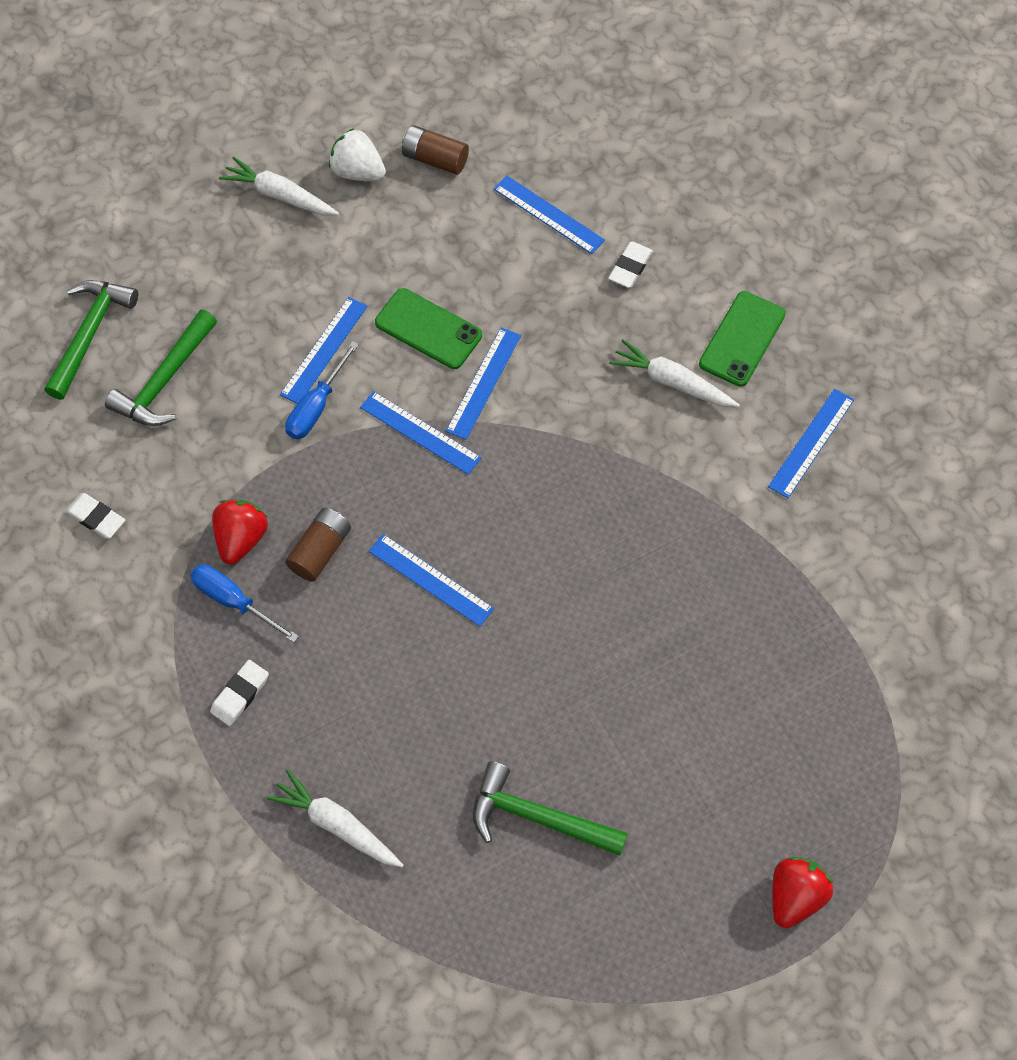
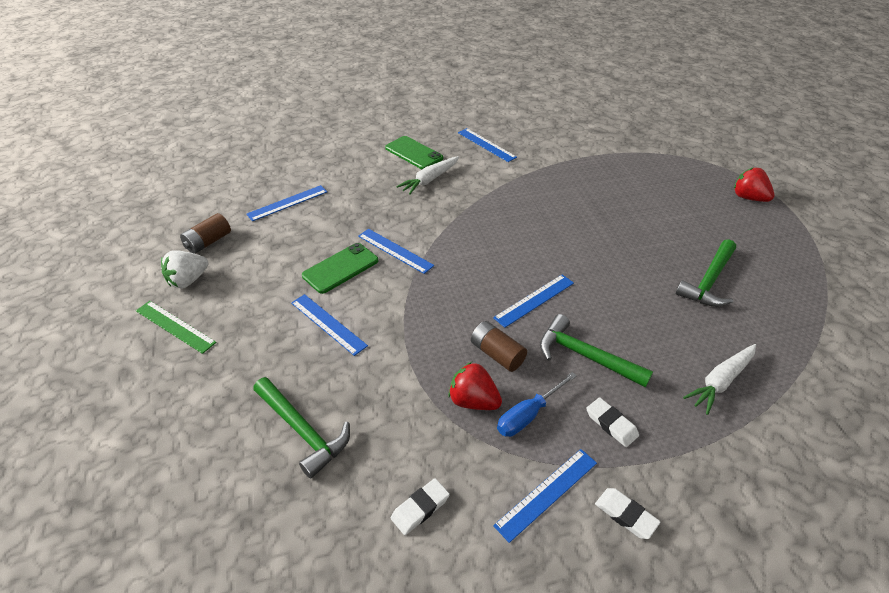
camera: 75 degrees left, 20 degrees down
green hammer [44,280,138,400] -> green hammer moved to [540,314,653,388]
white carrot [219,156,339,215] -> green ruler [136,301,217,354]
blue screwdriver [285,341,359,439] -> none
blue ruler [360,391,482,475] -> blue ruler moved to [493,449,597,543]
white eraser [608,242,653,288] -> white eraser moved to [595,488,660,539]

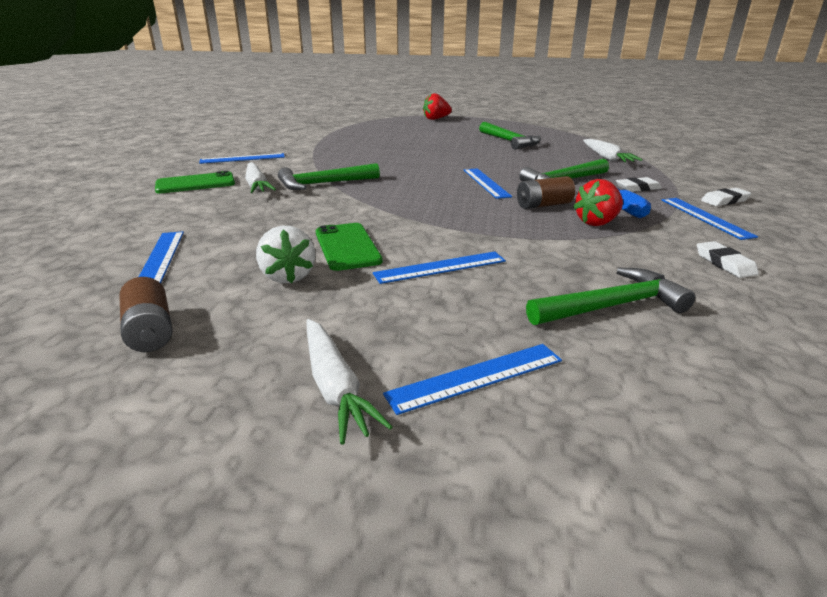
camera: 65 degrees left, 15 degrees down
green ruler [136,301,217,354] -> white carrot [307,319,393,445]
white strawberry [161,250,208,288] -> white strawberry moved to [256,226,315,283]
blue ruler [358,229,434,274] -> blue ruler moved to [383,344,562,415]
none -> green hammer [278,163,380,190]

